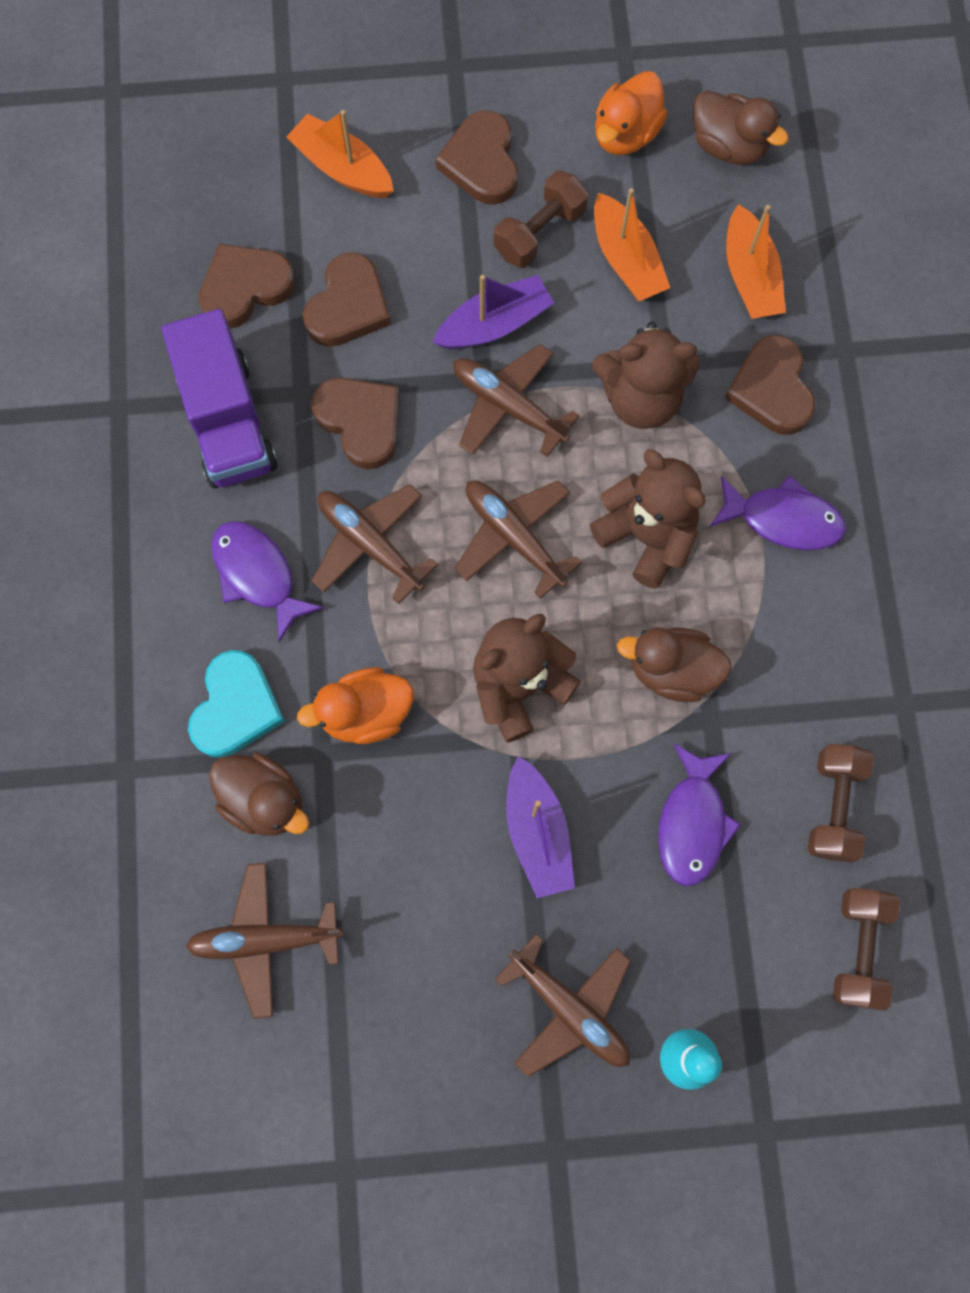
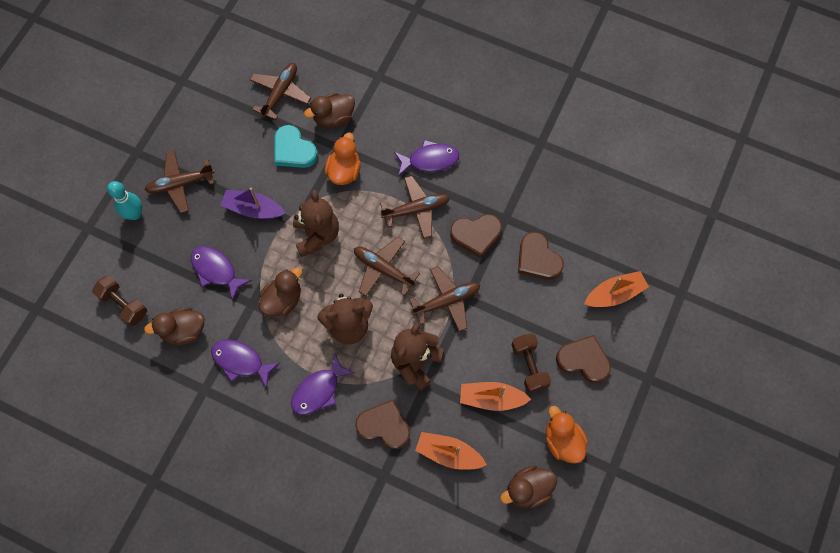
camera: 120 degrees right, 5 degrees down
purple truck [161,309,278,488] -> none
turquoise heart [188,650,285,758] -> turquoise heart moved to [274,125,318,168]
brown heart [199,244,295,329] -> none
purple boat [432,275,554,349] -> none
brown plane [455,480,582,599] -> brown plane turned 135 degrees counterclockwise [354,237,420,297]
brown dumbbell [808,744,874,862] -> brown duck [144,307,204,345]
none -> purple fish [211,339,280,388]

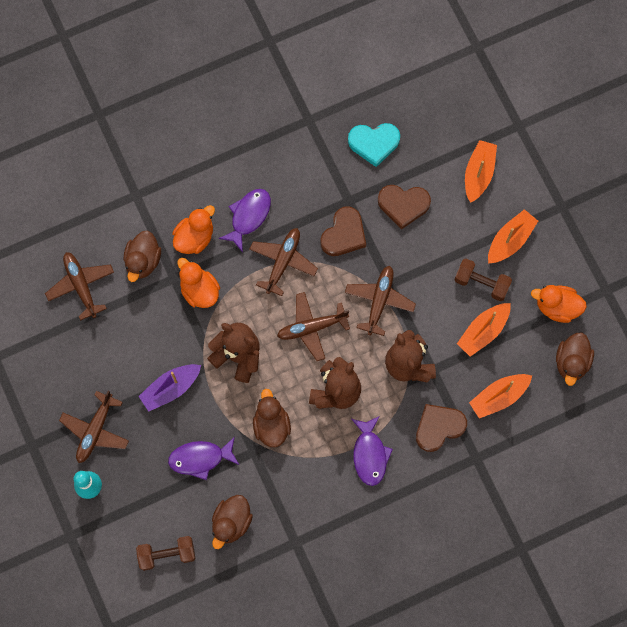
camera: 50 degrees left, 5 degrees up
purple fish [211,339,280,388] -> none
turquoise heart [274,125,318,168] -> turquoise heart moved to [348,123,400,167]
brown heart [556,335,611,383] -> orange boat [488,209,538,263]
none -> orange duck [173,205,215,254]

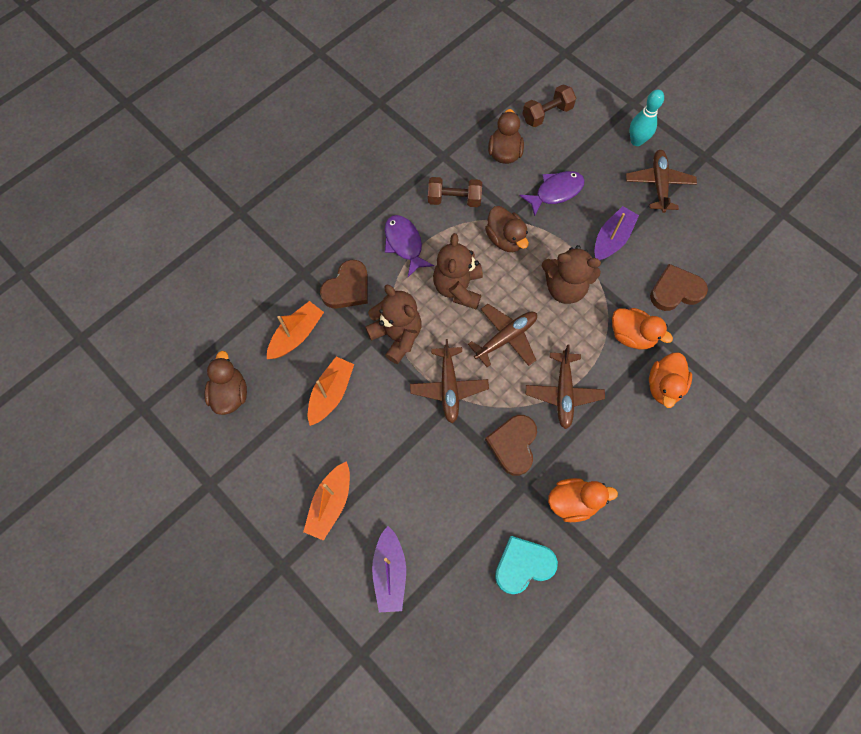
camera: 160 degrees right, 5 degrees down
brown plane [45,252,114,321] -> none
brown duck [124,231,161,282] -> none
purple fish [219,189,271,252] -> none
brown heart [378,185,431,229] -> brown heart moved to [650,264,708,311]
brown dumbbell [454,259,512,301] -> brown dumbbell moved to [428,177,482,207]
orange boat [465,140,497,203] -> purple boat [372,526,406,612]
orange duck [531,285,587,323] -> orange duck moved to [548,478,618,522]

